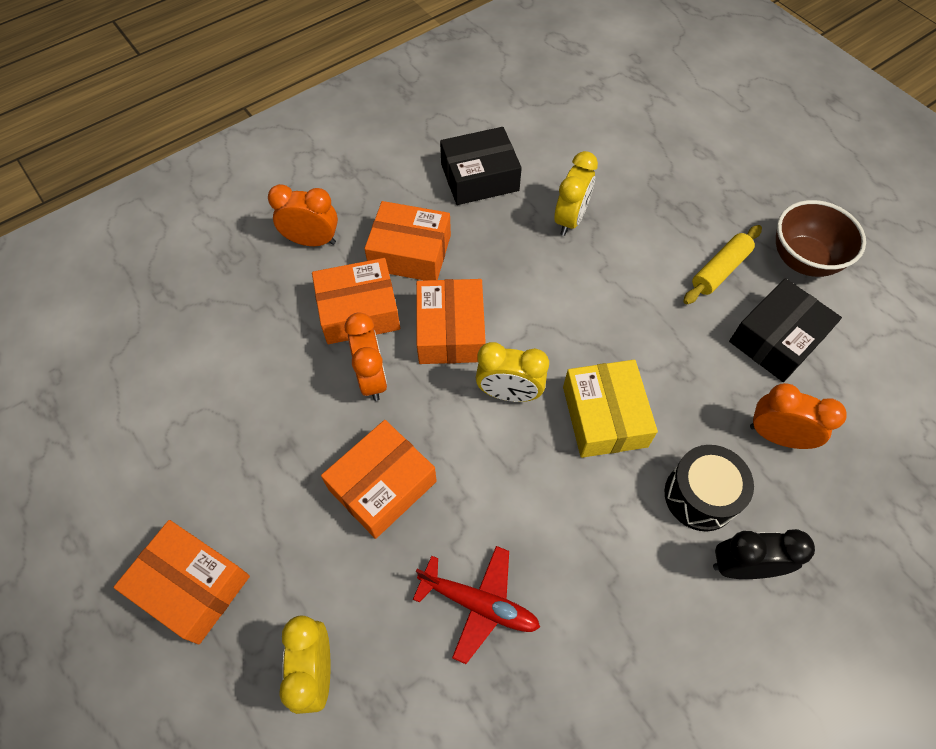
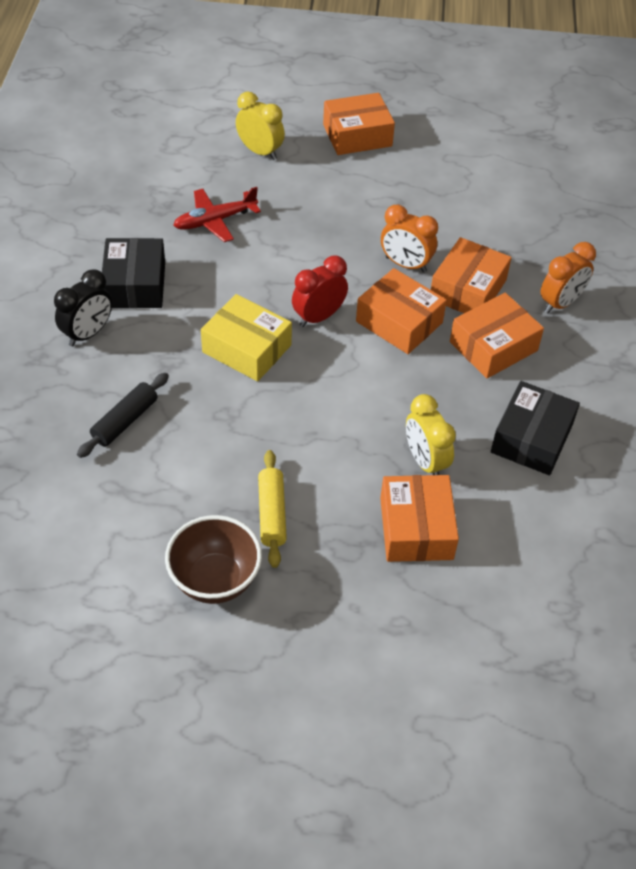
camera: 130 degrees right, 10 degrees down
orange box [321,420,437,539] -> orange box moved to [380,475,459,562]
yellow clock [476,342,549,402] -> red clock [292,256,348,327]
black drum [665,445,754,532] -> none
black box [729,278,842,382] -> black box moved to [102,238,165,308]
orange clock [750,383,847,449] -> black rolling pin [77,373,169,458]

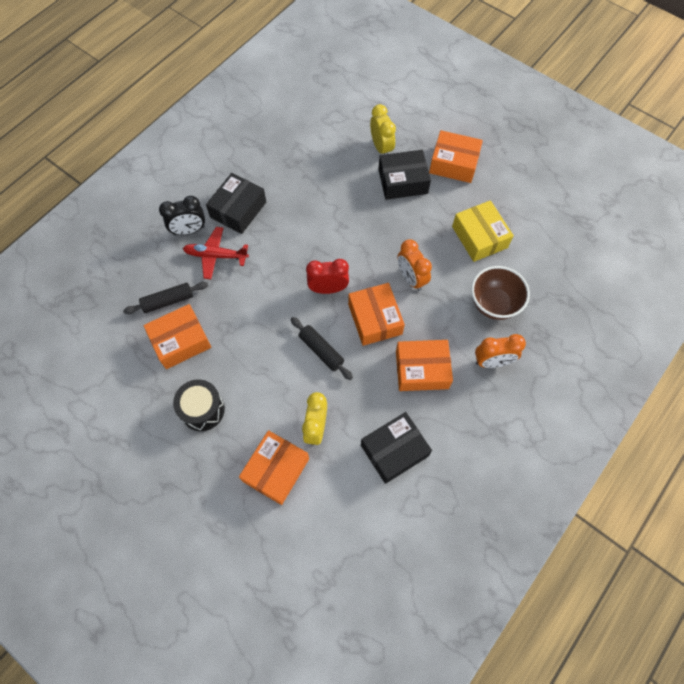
camera: 35 degrees right, 15 degrees up
brown bowl [165,515,262,604] -> brown bowl moved to [471,266,530,320]
red plane [173,187,261,242] -> red plane moved to [183,227,249,279]
yellow box [201,294,292,381] -> yellow box moved to [452,200,514,262]
yellow rolling pin [258,450,287,568] -> black drum [173,380,225,431]
orange box [431,237,512,313] -> orange box moved to [143,304,211,369]
none -> black rolling pin [291,317,353,380]
none -> black box [378,150,431,200]

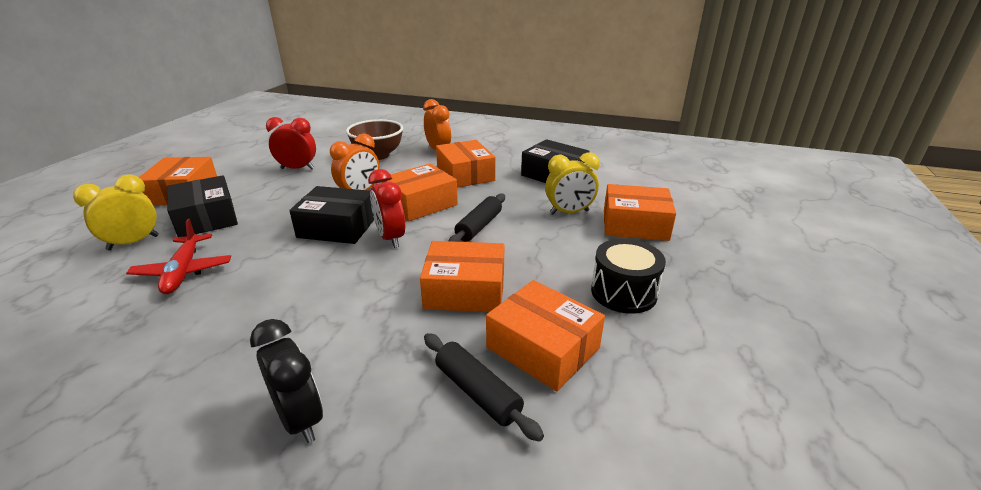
camera: 110 degrees left, 35 degrees down
red plane [183,227,249,279] -> red plane moved to [126,219,231,294]
black box [206,173,266,234] -> black box moved to [289,186,374,244]
yellow box [452,200,514,262] -> red clock [266,117,316,170]
none -> orange box [420,241,504,312]

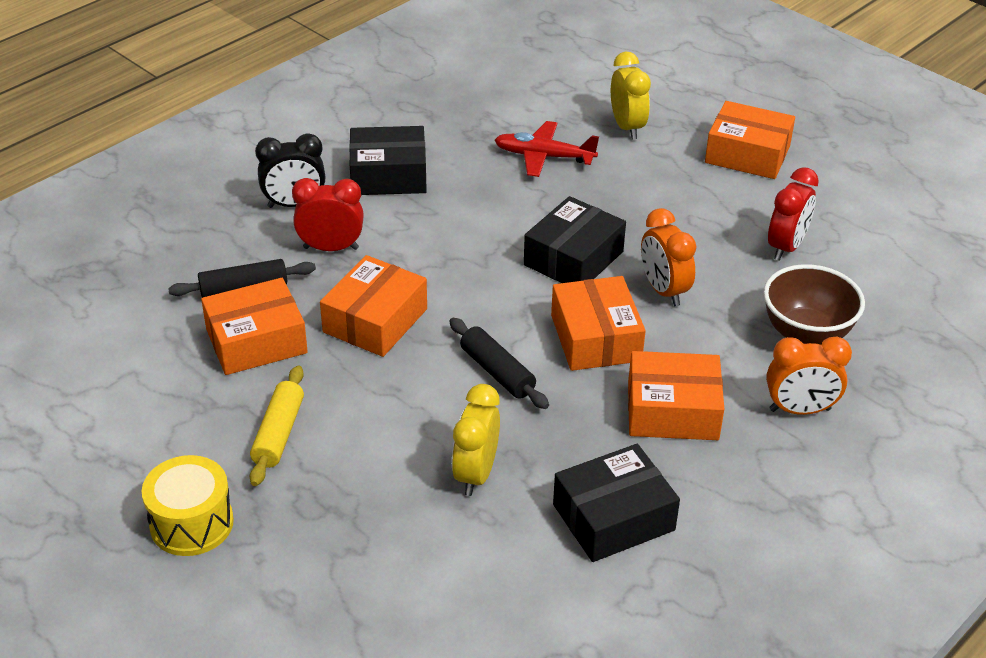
camera: 115 degrees right, 10 degrees up
black box [167,175,238,237] -> black box moved to [349,126,427,195]
red clock [368,169,405,248] -> red clock moved to [292,178,364,251]
black drum [591,239,666,314] -> yellow rolling pin [250,365,304,486]
orange box [604,184,676,241] -> none
none -> yellow drum [142,455,234,556]

